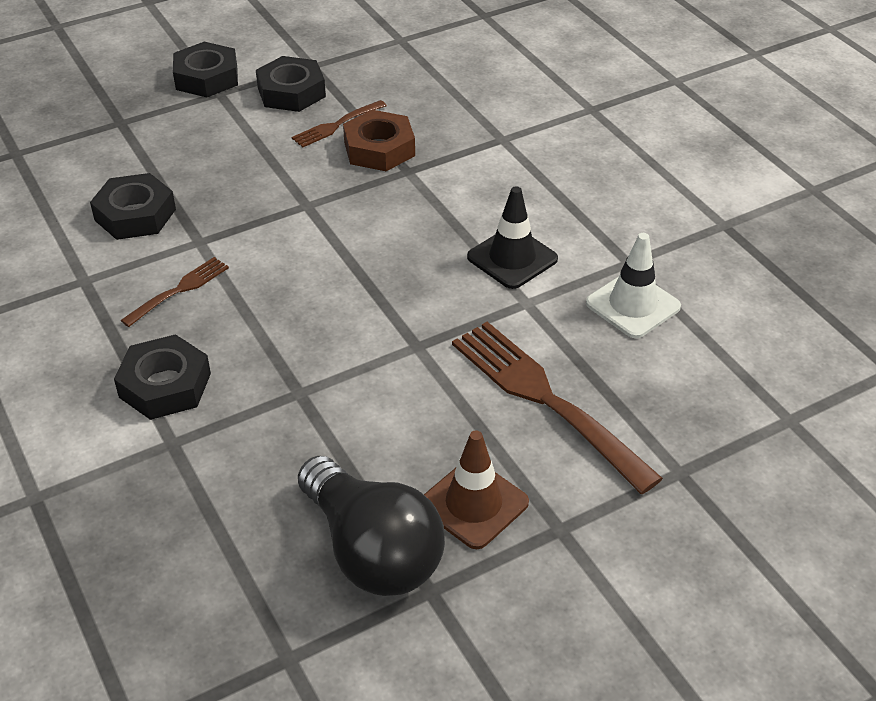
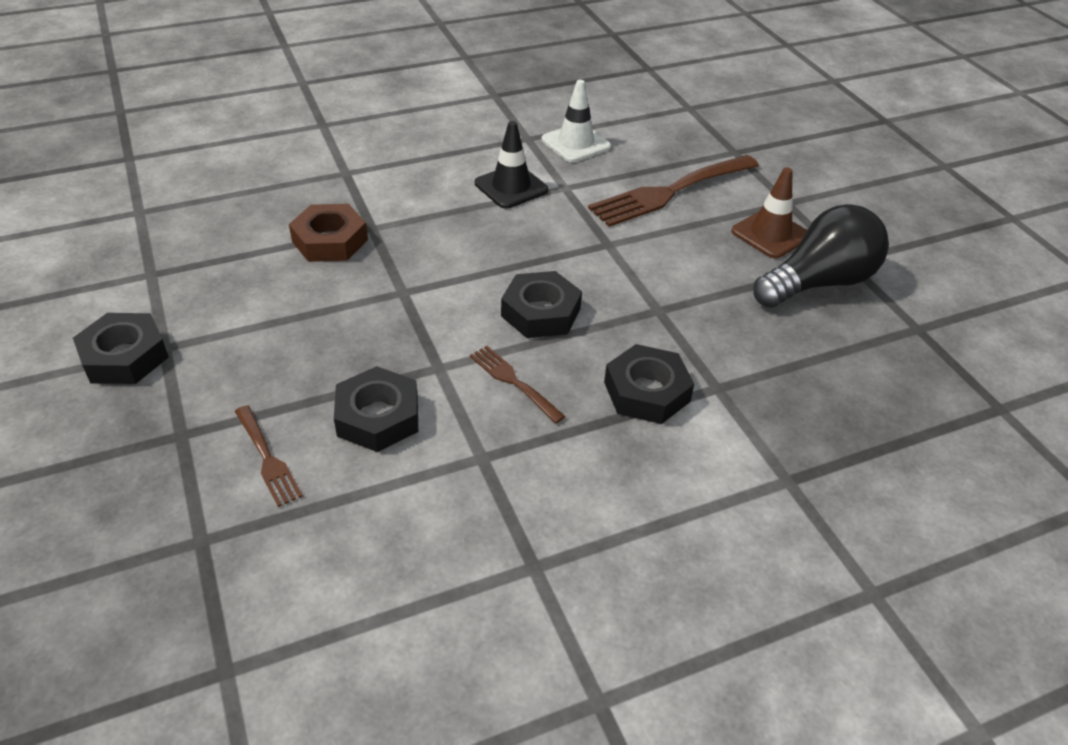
camera: 85 degrees left, 0 degrees up
black nut [256,56,326,112] -> black nut moved to [501,271,582,338]
brown fork [292,100,387,148] -> brown fork moved to [235,405,303,507]

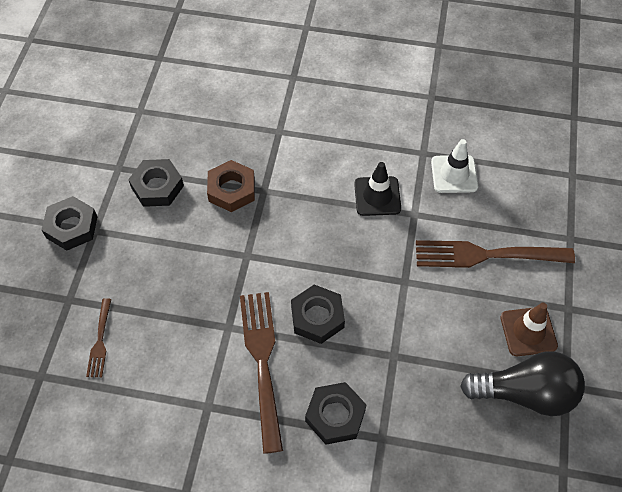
camera: 35 degrees right, 15 degrees up
black nut [334,366,418,452] -> black nut moved to [128,159,184,207]
brown fork [470,346,566,424] -> brown fork [240,292,283,454], size x1.97

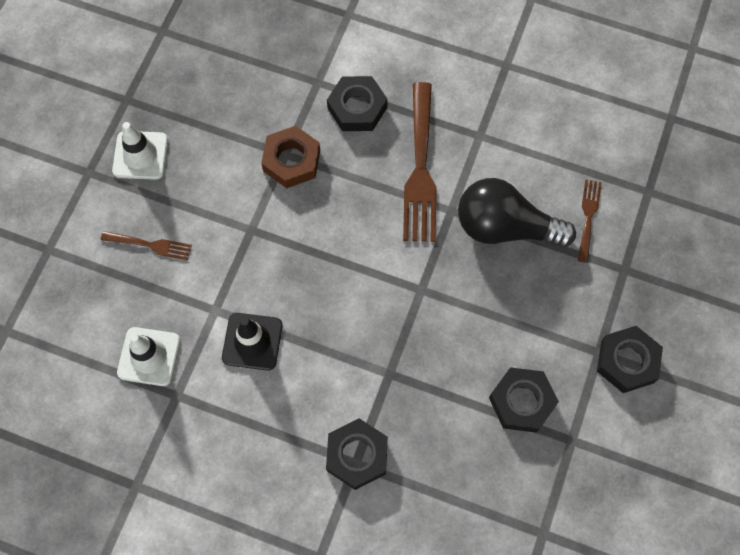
camera: 170 degrees left, 10 degrees up
brown nut [207,160,255,212] -> brown nut moved to [261,126,320,188]
black nut [291,285,345,344] -> black nut moved to [326,418,388,490]
brown fork [416,240,575,268] -> brown fork [101,231,192,260], size x0.51
black light bulb [460,351,585,416] -> black light bulb moved to [458,178,576,248]
brown traffic cone [500,303,558,356] -> white traffic cone [112,122,168,180]

